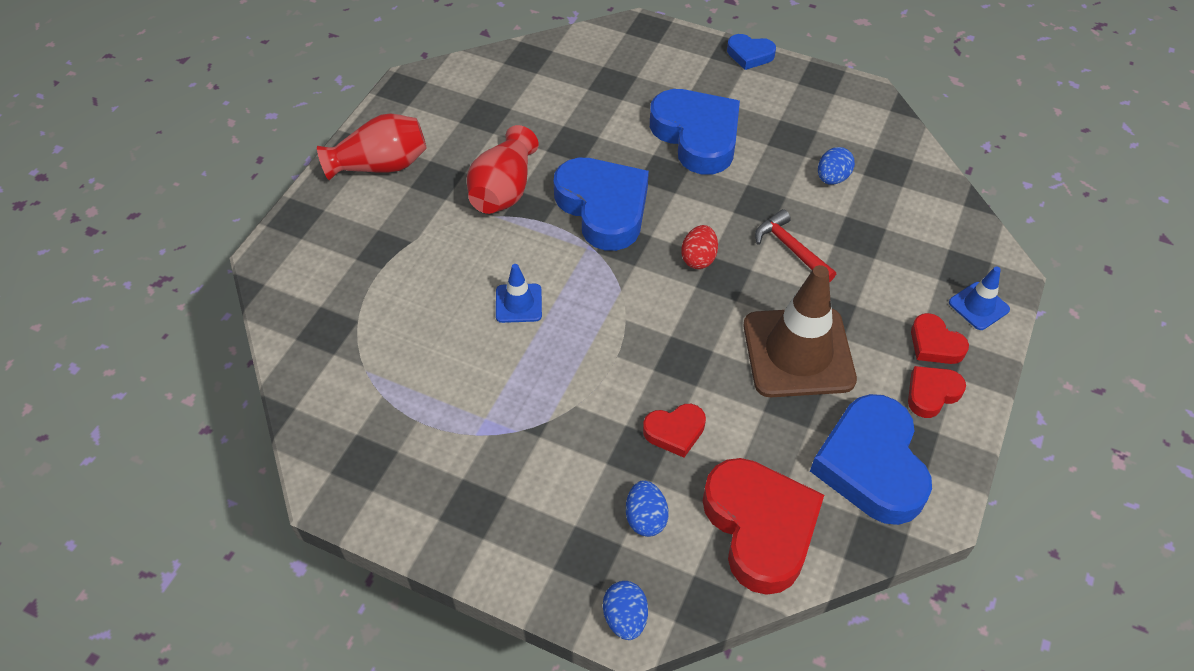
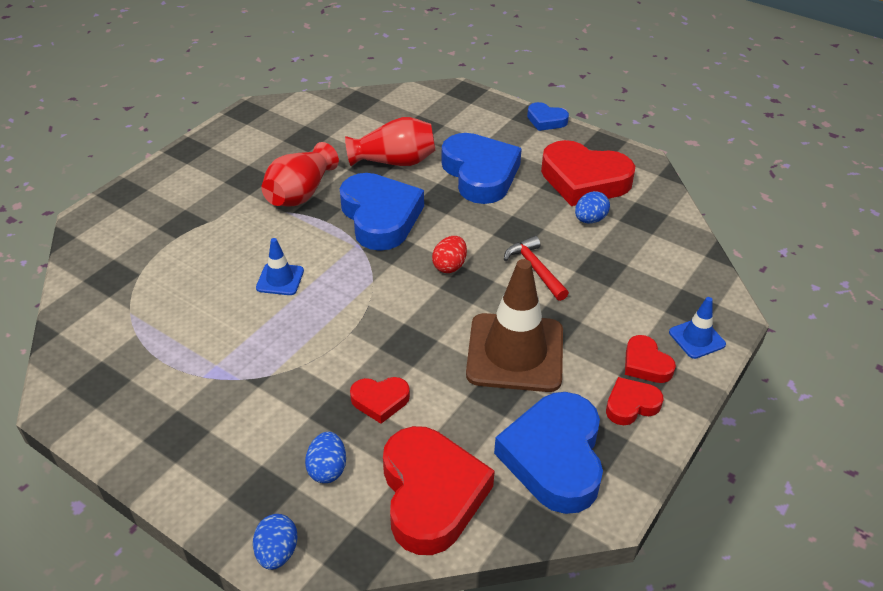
camera: 10 degrees right, 10 degrees down
red vase [317,113,427,180] -> red vase moved to [345,117,435,166]
none -> red heart [541,140,635,206]

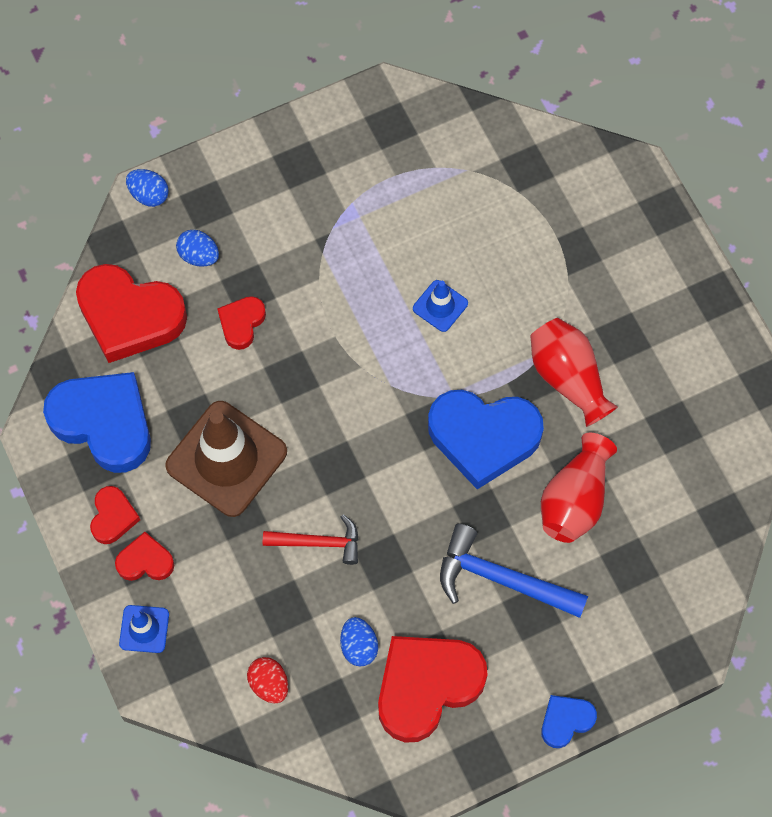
camera: 120 degrees right, 25 degrees up
red egg [432,236,467,273] -> red egg moved to [247,657,288,704]
blue heart [442,133,522,204] -> blue hammer [440,524,588,618]

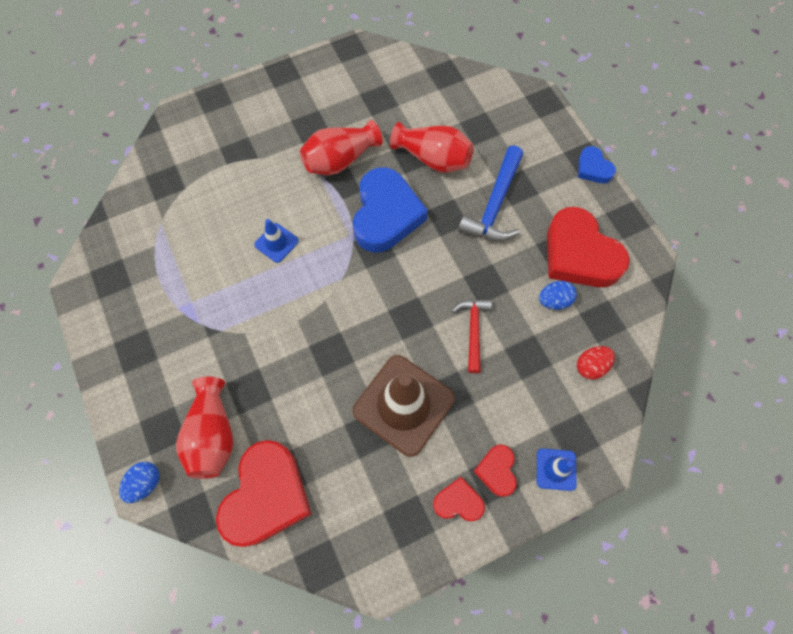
camera: 90 degrees left, 0 degrees up
blue heart [43,372,151,473] -> none
blue egg [176,230,219,267] -> red vase [176,377,233,479]
red heart [217,296,266,350] -> none

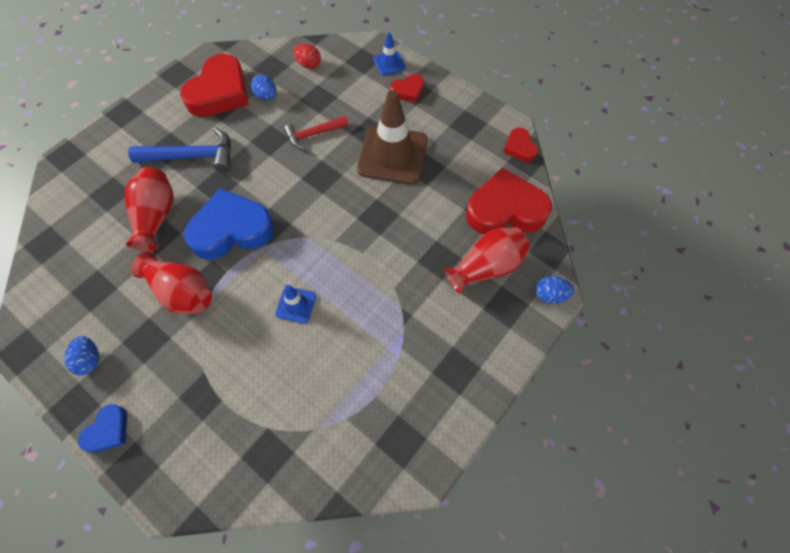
camera: 115 degrees left, 5 degrees down
red heart [433,477,485,522] -> red heart moved to [503,128,538,162]
blue heart [578,146,616,183] -> blue heart moved to [78,404,127,452]
none -> blue egg [64,336,99,375]

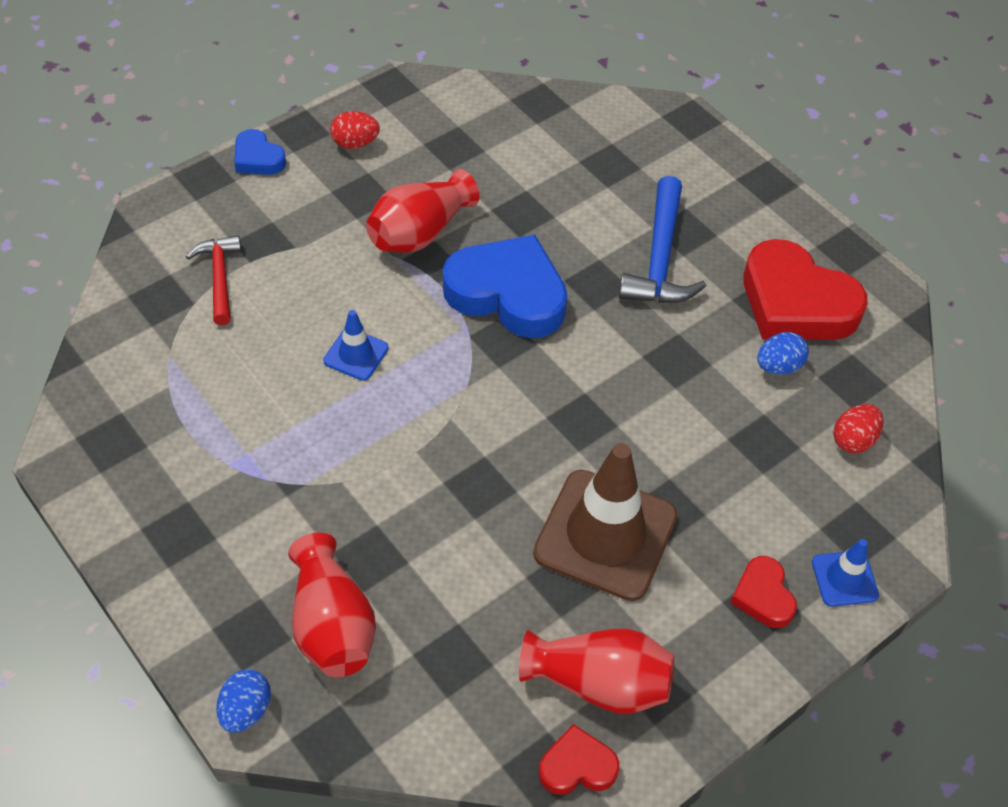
camera: 100 degrees right, 10 degrees down
blue egg [64,336,99,375] -> red egg [330,111,380,149]
red vase [125,167,174,251] -> red vase moved to [519,629,674,714]
blue heart [184,188,274,260] -> blue heart turned 60 degrees counterclockwise [443,235,568,338]
red hammer [284,116,348,150] -> red hammer moved to [186,235,241,325]
red heart [466,168,552,234] -> none

